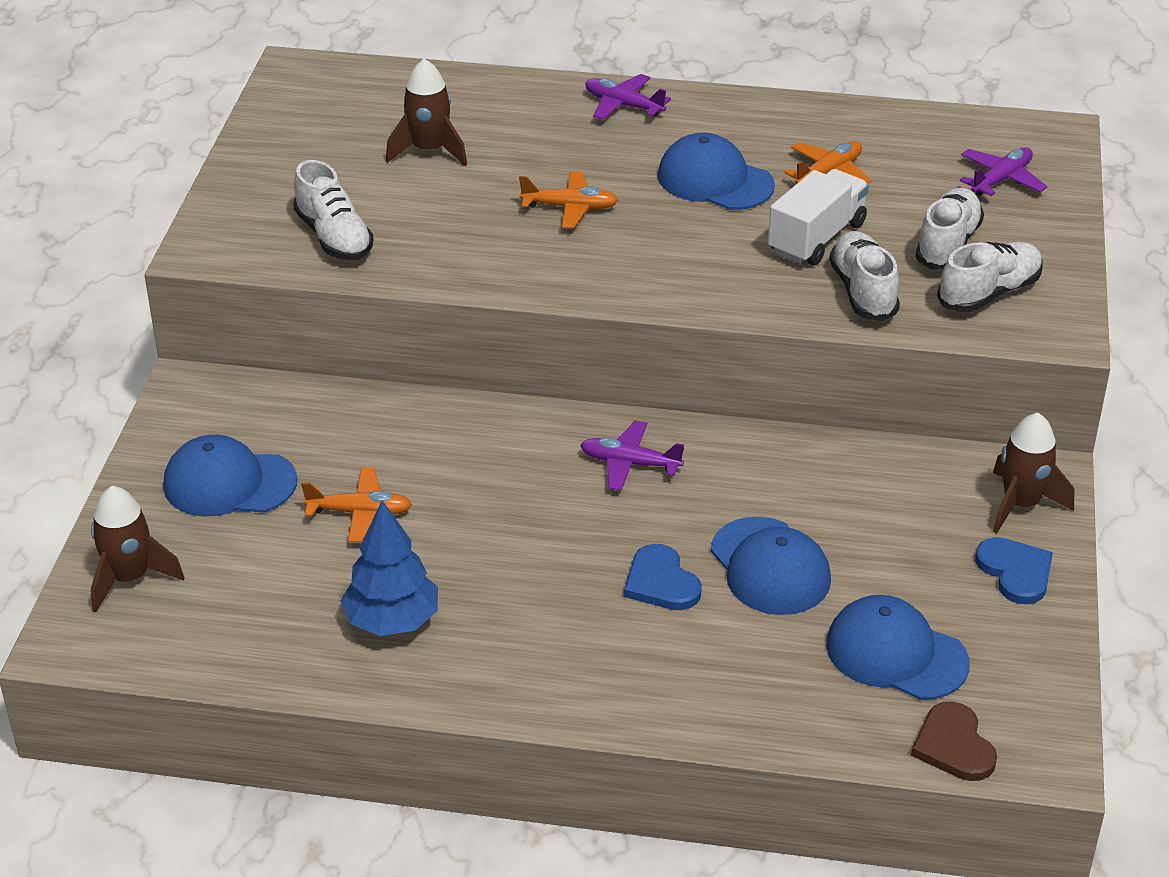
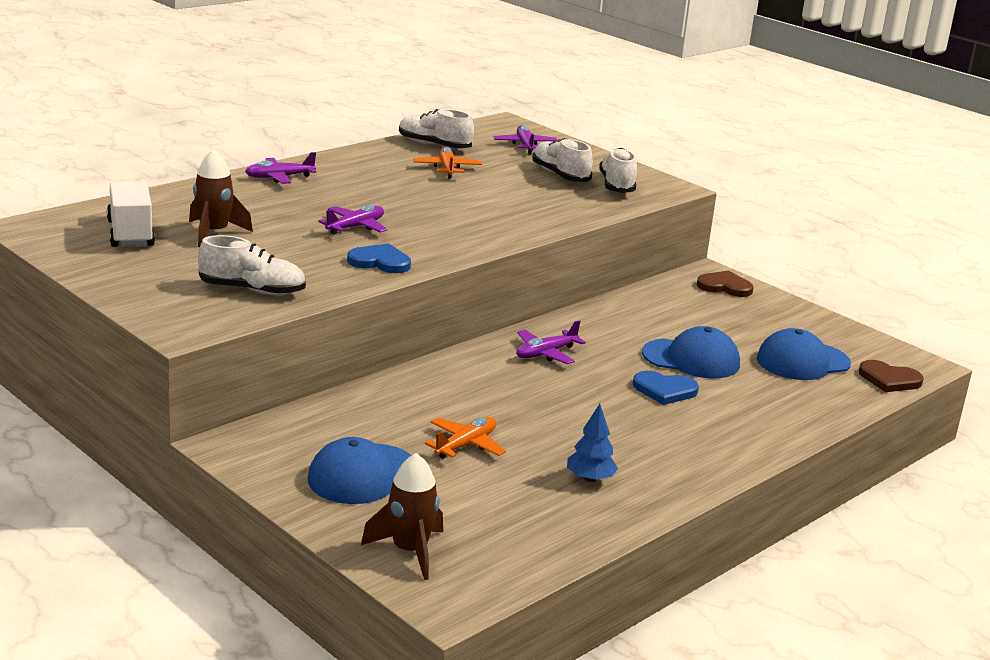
camera: 55 degrees left, 15 degrees down
blue tree [340,500,438,636] -> blue tree [567,404,618,482], size x0.65
orange plane [519,171,618,228] -> purple plane [318,205,387,235]
blue cap [658,133,775,210] -> none
white truck [768,169,869,265] -> white truck moved to [107,181,155,247]
white shoe [829,231,900,321] -> white shoe moved to [399,109,474,148]
blue heart [975,537,1053,604] -> blue heart moved to [347,243,411,273]
brown rocket [993,413,1074,534] -> brown heart [697,271,754,297]

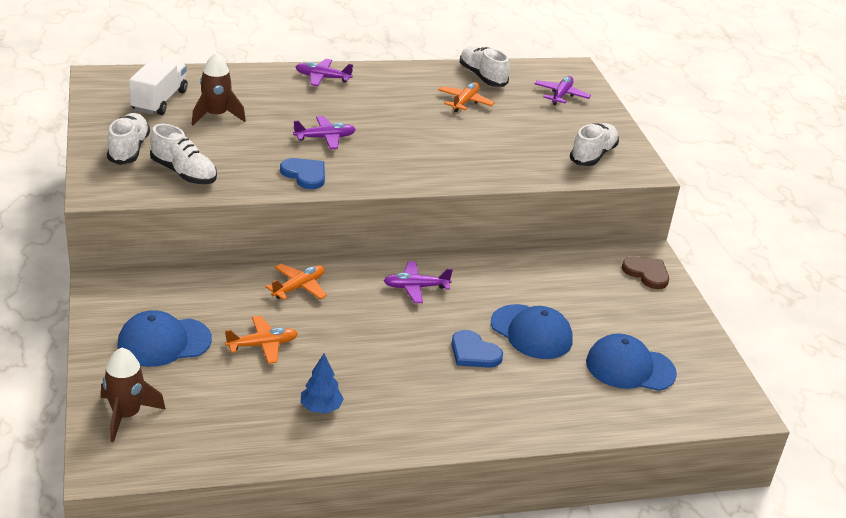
camera: 30 degrees right, 10 degrees up
white shoe [533,138,593,182] -> white shoe moved to [107,113,150,165]
brown heart [859,360,923,392] -> none
none -> orange plane [265,264,327,300]

